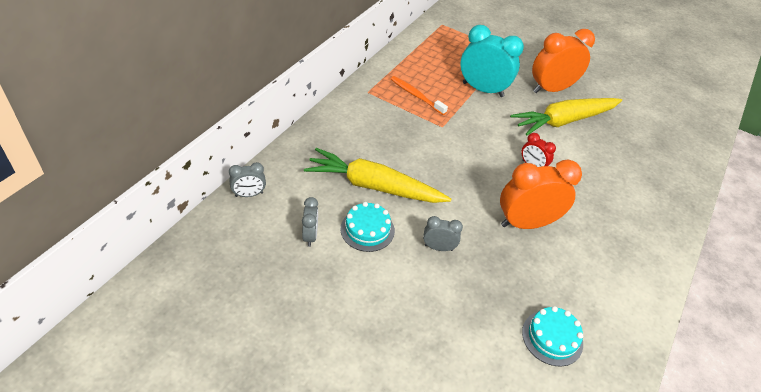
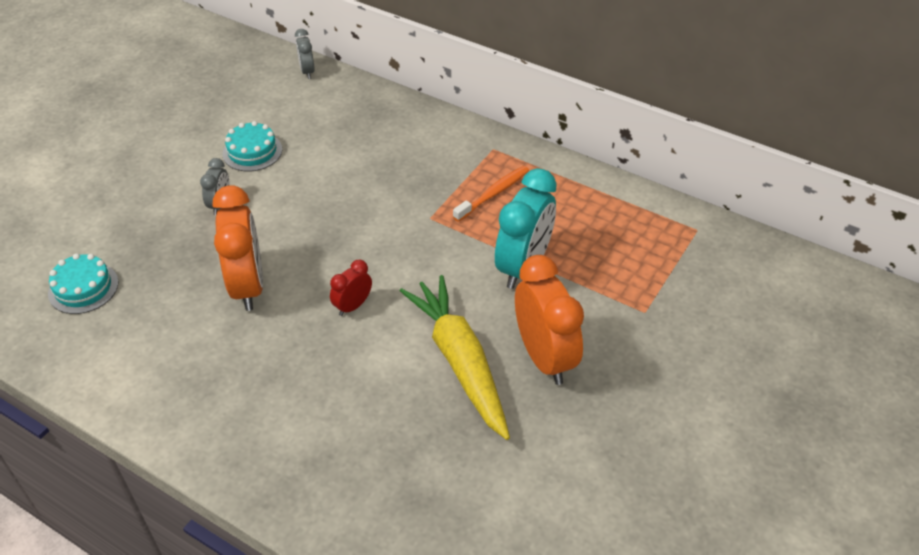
camera: 95 degrees right, 0 degrees up
grey clock [302,197,318,247] -> none
yellow carrot [304,148,451,203] -> none

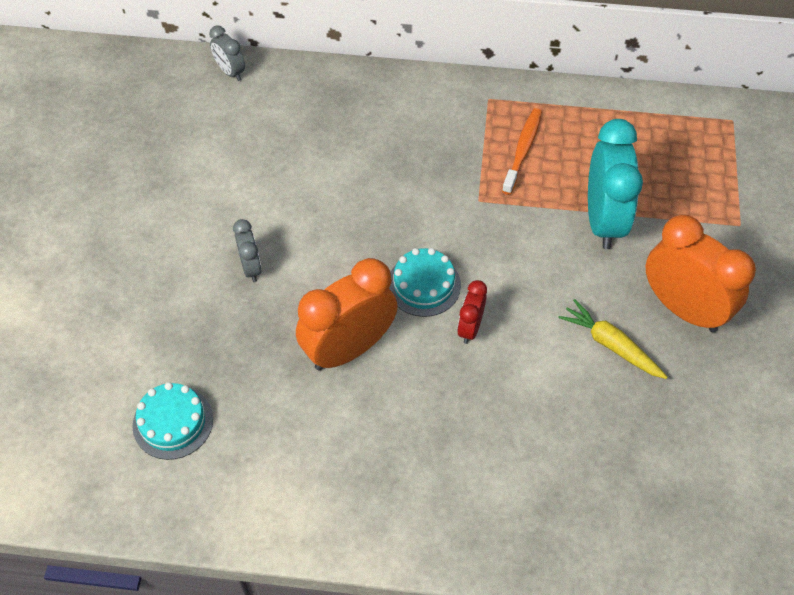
camera: 25 degrees left, 10 degrees up
orange clock [213,185,263,311] -> orange clock turned 90 degrees counterclockwise [296,258,398,371]
turquoise cake [222,121,282,172] -> turquoise cake moved to [389,248,461,317]
yellow carrot [400,275,510,440] -> yellow carrot [558,299,668,379], size x0.55

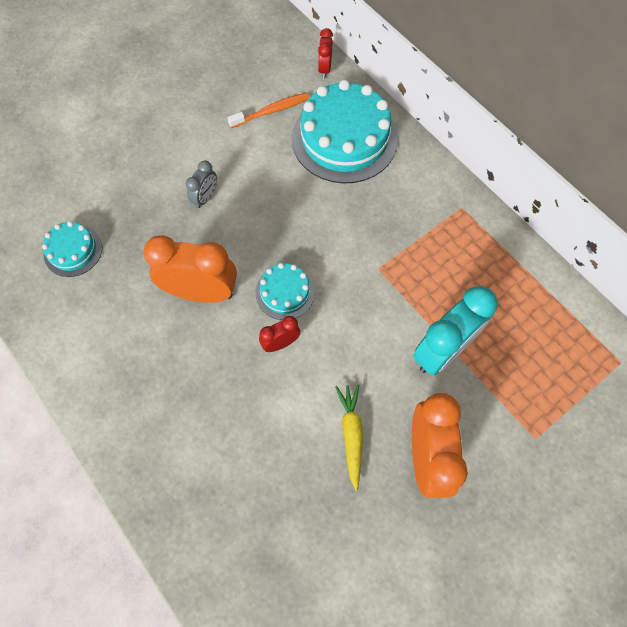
camera: 45 degrees right, 10 degrees up
grey clock [209,25,245,81] -> red clock [318,28,333,78]
orange toothbrush [502,108,542,195] -> orange toothbrush moved to [227,93,310,128]
none -> turquoise cake [292,80,398,183]

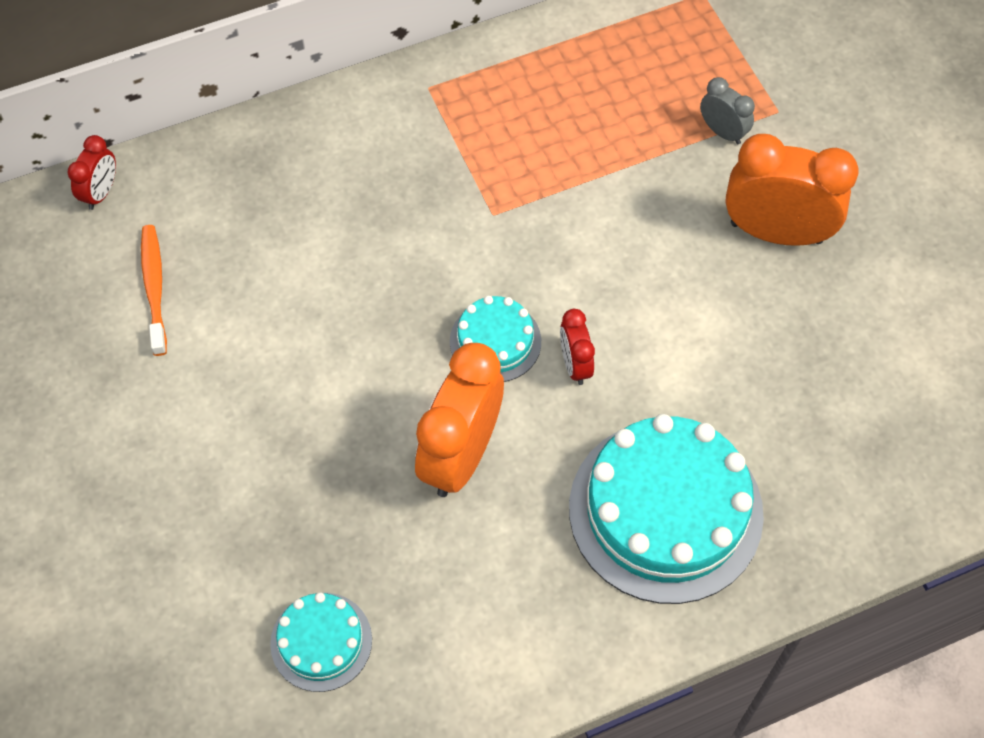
camera: 75 degrees left, 5 degrees down
grey clock [186,161,217,208] -> grey clock moved to [700,77,755,144]
turquoise cake [292,80,398,183] -> turquoise cake moved to [569,414,764,604]
red clock [318,28,333,78] -> red clock turned 90 degrees counterclockwise [68,135,116,210]
yellow carrot [335,384,363,491] -> none
turquoise clock [413,286,497,375] -> none

